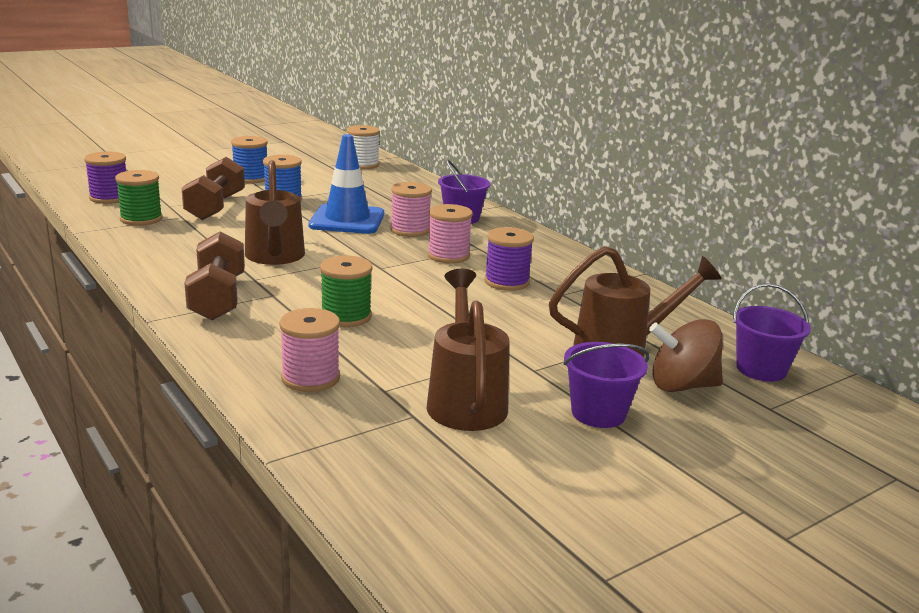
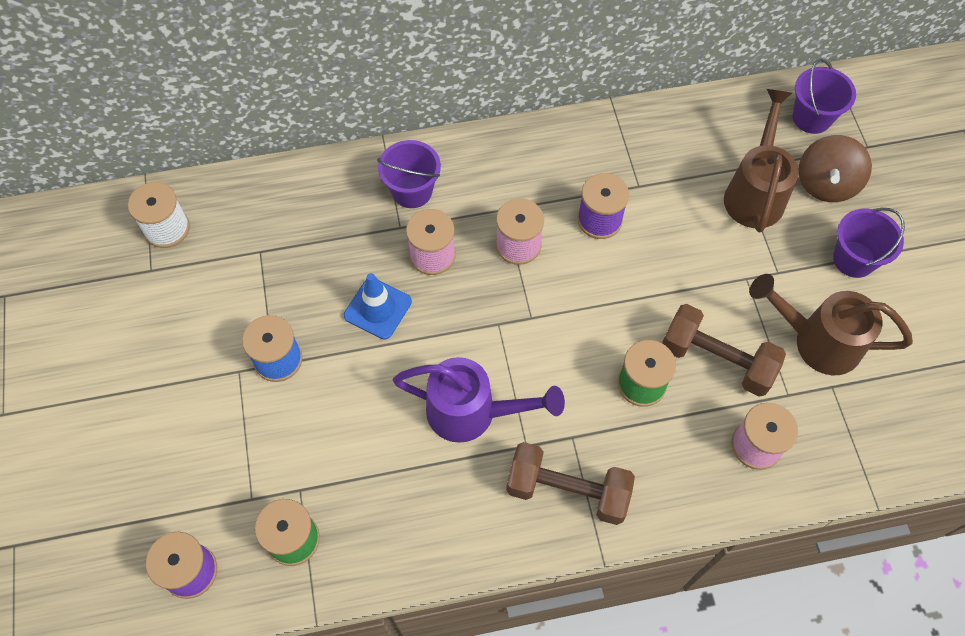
camera: 65 degrees left, 40 degrees up
brown dumbbell [182,157,245,220] -> brown dumbbell moved to [662,304,786,397]
blue spool [231,136,268,184] -> none
brown watering can [245,160,305,265] -> purple watering can [393,357,565,443]
blue traffic cone [309,134,384,234] -> blue traffic cone [344,273,412,340], size x0.66

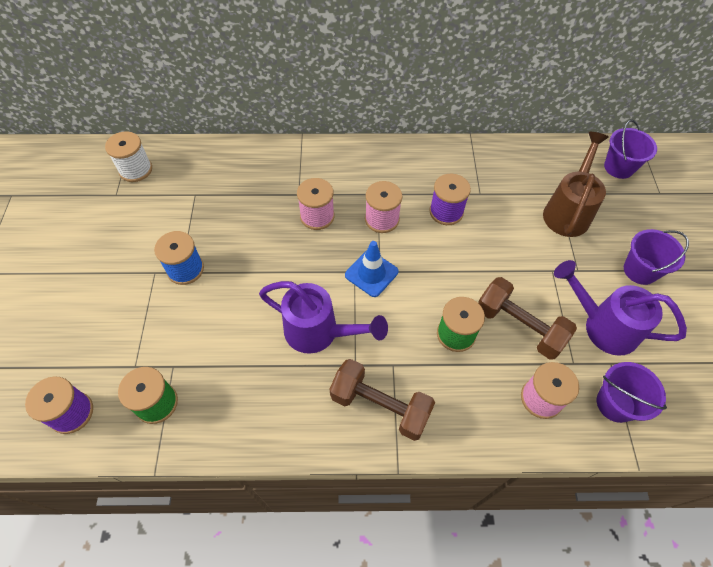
camera: 10 degrees right, 5 degrees down
blue traffic cone [344,273,412,340] -> blue traffic cone moved to [345,241,399,297]
purple bucket [377,140,441,208] -> purple bucket moved to [597,362,667,423]
brown watering can [749,274,913,375] -> purple watering can [554,260,687,356]
brown spinning top [799,135,872,202] -> none

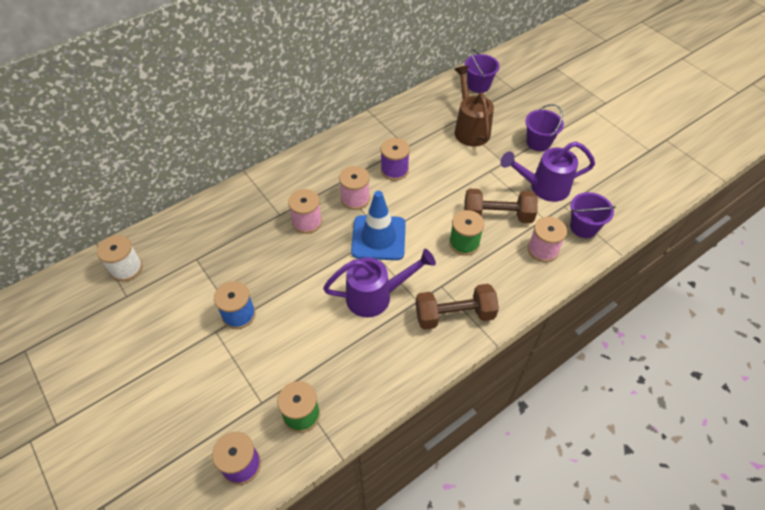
camera: 35 degrees left, 5 degrees down
blue traffic cone [345,241,399,297] -> blue traffic cone [351,191,406,260], size x1.51

